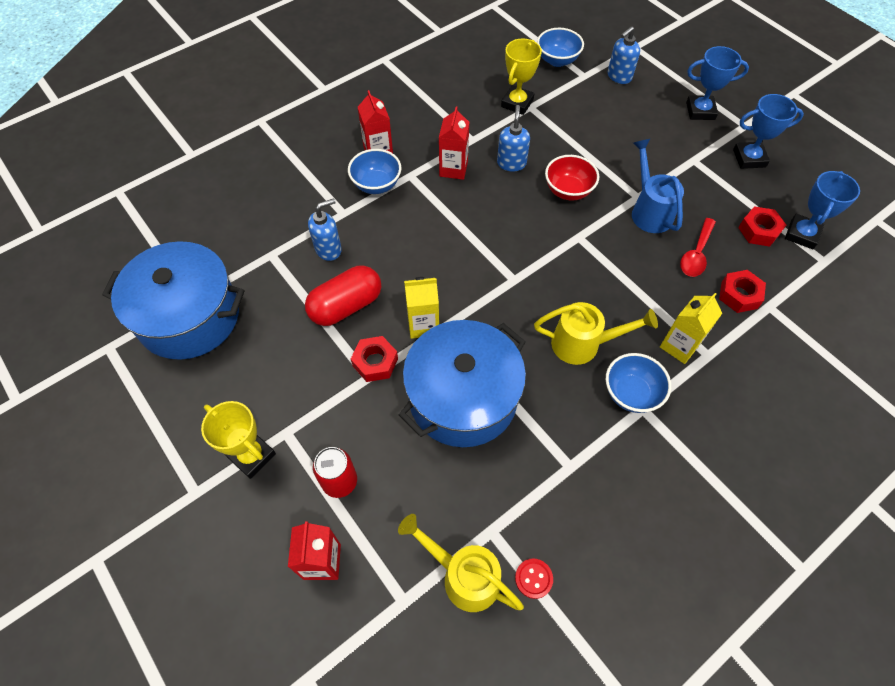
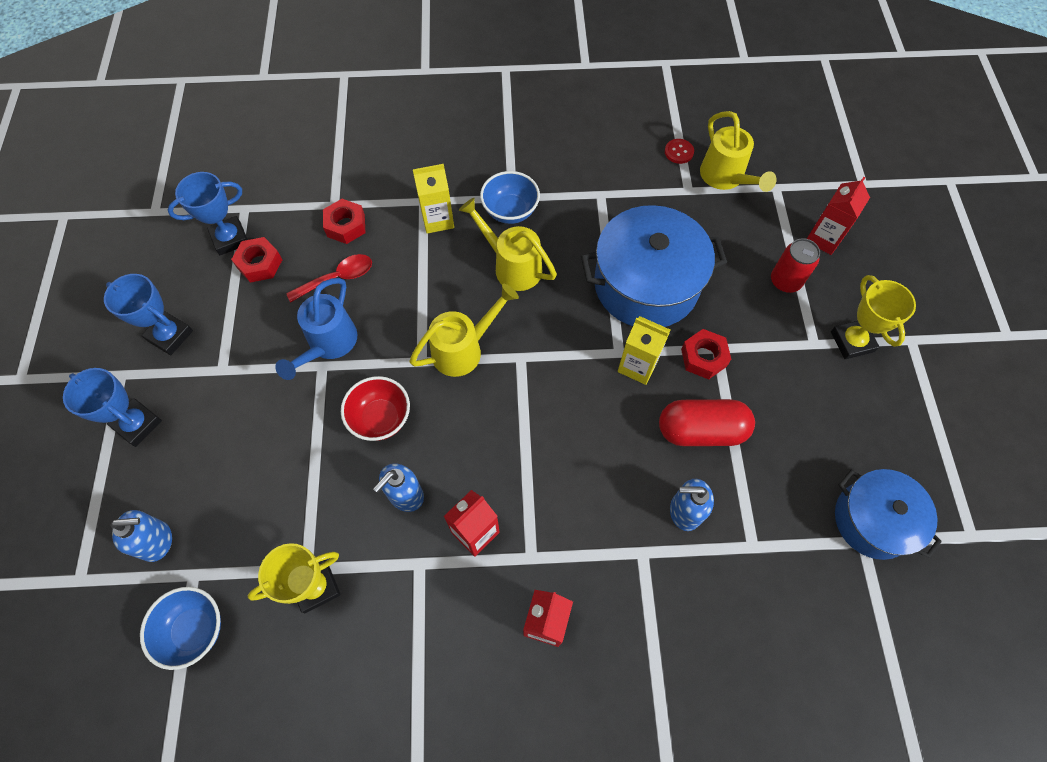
camera: 145 degrees left, 5 degrees up
blue pot [102,241,245,360] -> blue pot [835,469,942,560], size x0.64
blue bowl [348,149,401,194] -> none
none -> yellow watering can [410,284,519,377]

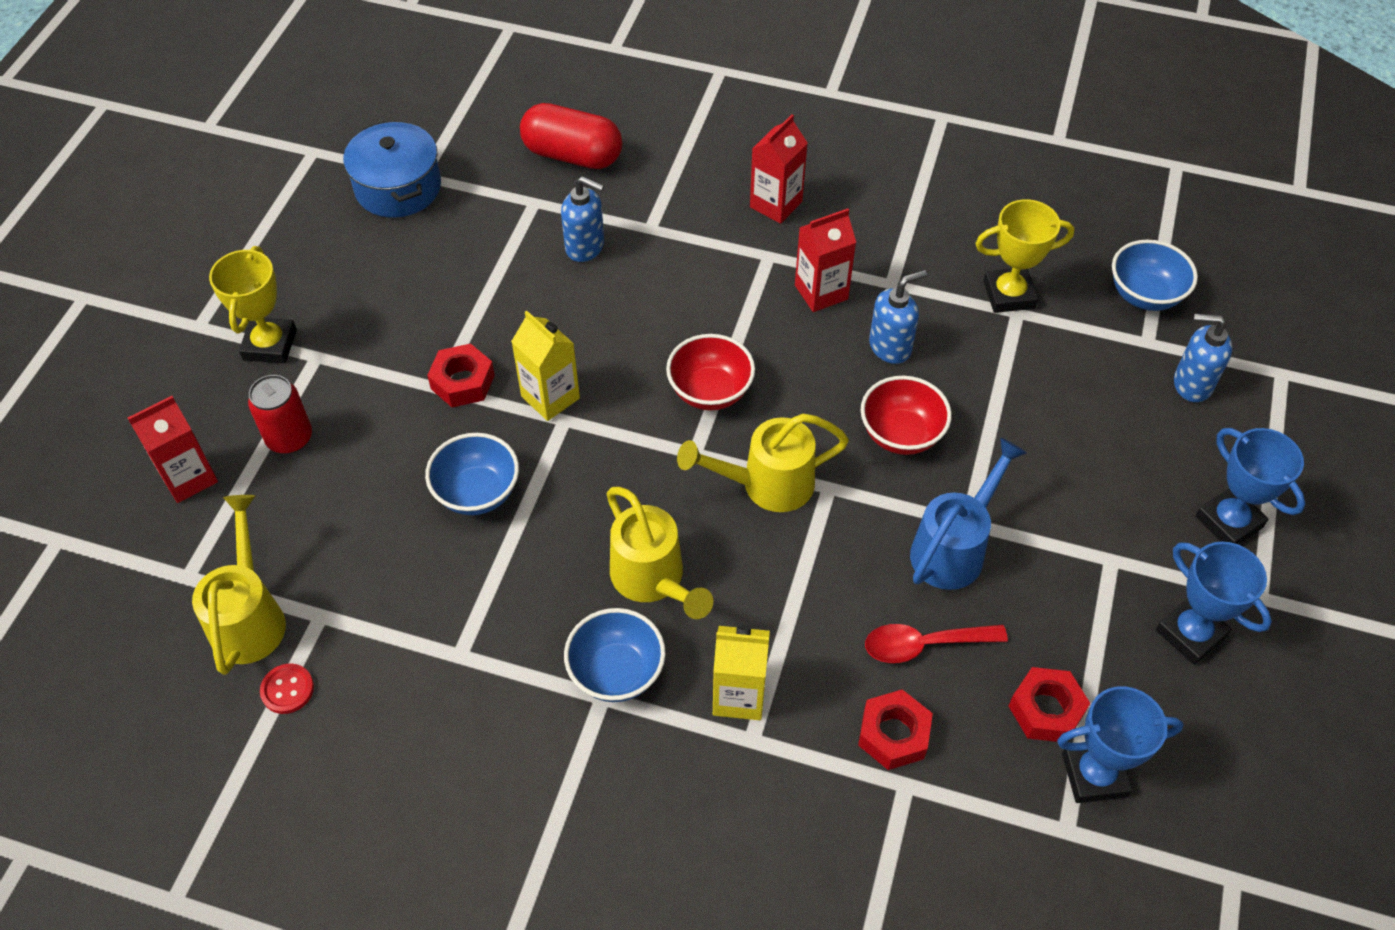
camera: 160 degrees left, 10 degrees down
blue pot [581,205,727,327] -> blue bowl [425,433,519,515]
red capsule [659,399,755,446] -> red capsule moved to [520,103,622,169]
none -> red bowl [666,334,755,410]

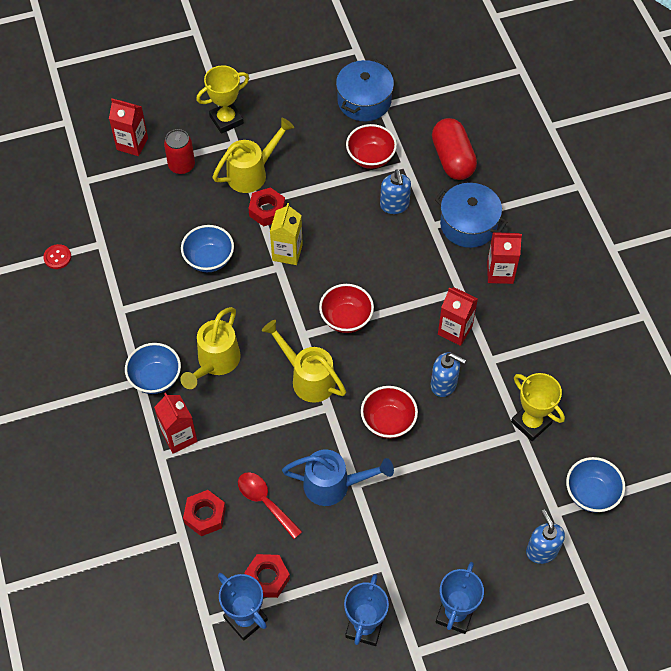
camera: 55 degrees right, 5 degrees up
yellow watering can [192,495,286,675] -> yellow watering can moved to [212,118,294,193]
yellow carton [713,626,770,720] -> red carton [154,393,198,454]
none -> red bowl [346,124,397,169]
none -> blue pot [435,183,507,248]

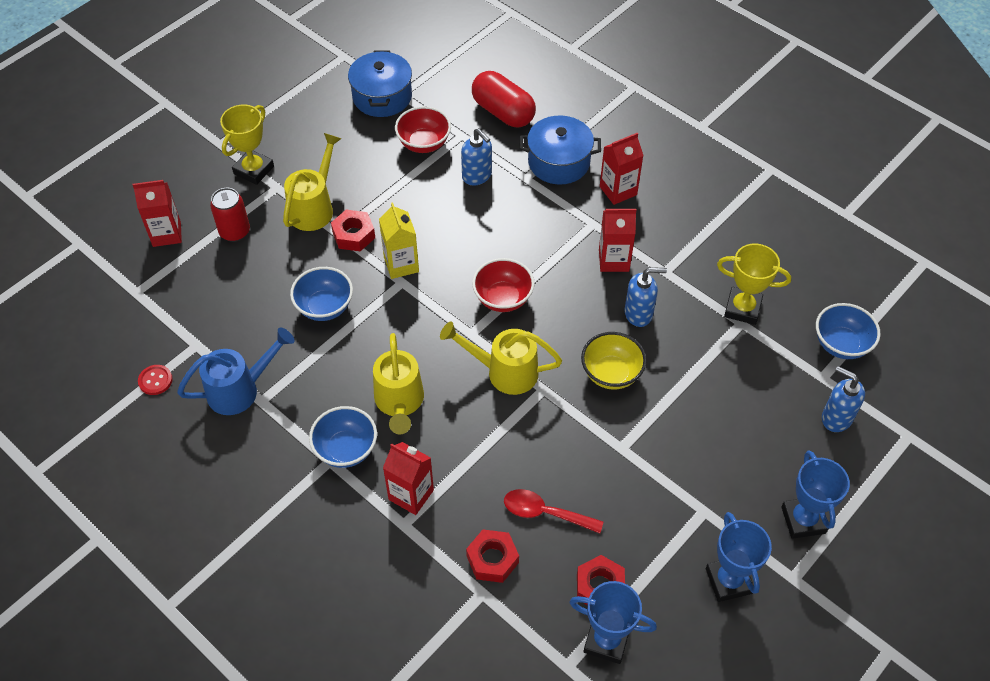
camera: 30 degrees left, 5 degrees down
blue watering can [282,449,394,506] -> blue watering can moved to [177,327,295,415]
red bowl [361,386,418,439] -> yellow bowl [581,332,646,390]

